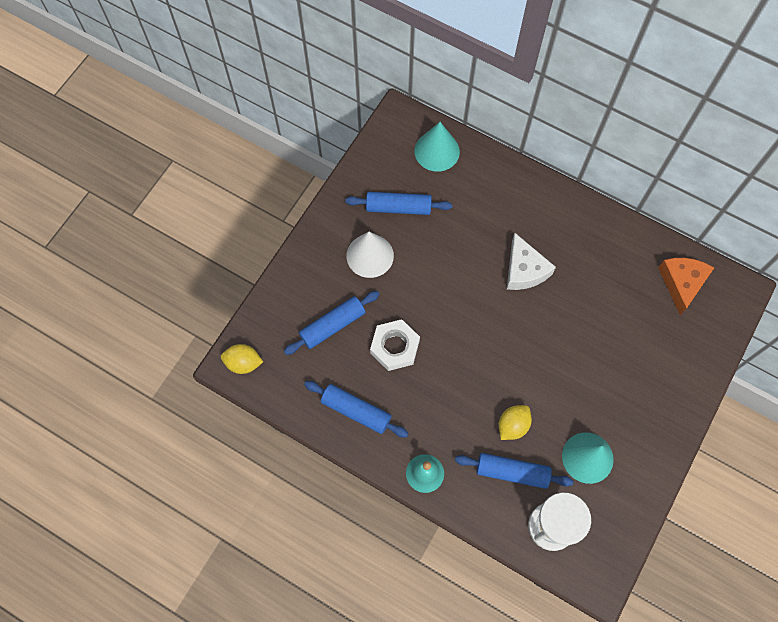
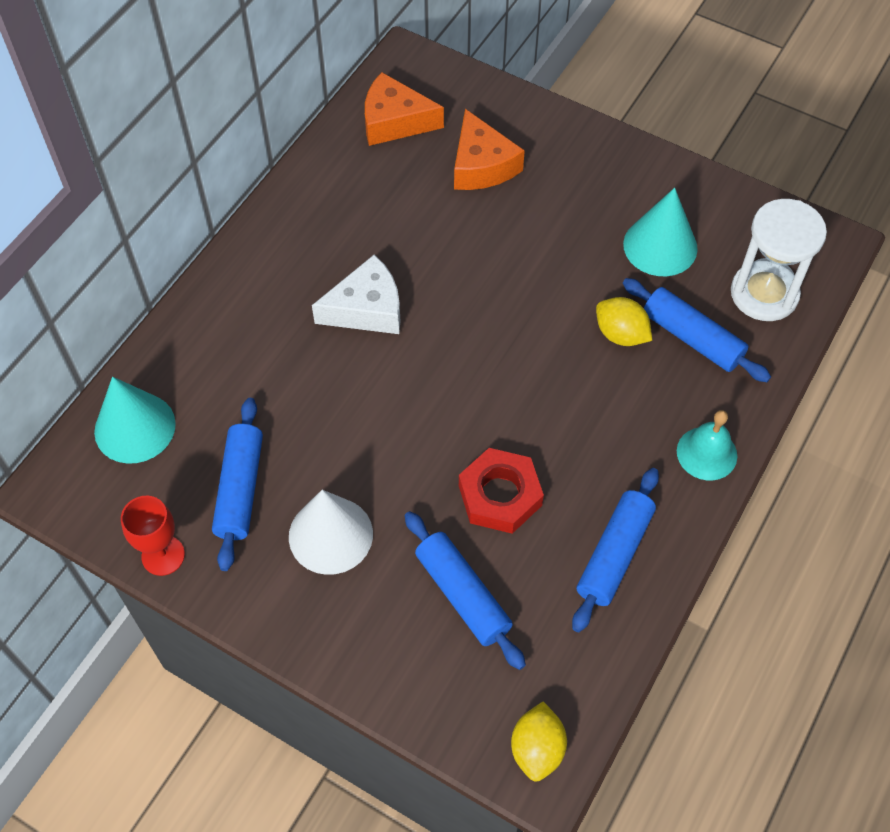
camera: 90 degrees left, 10 degrees down
white nut [370,319,420,371] -> red nut [459,448,544,534]
blue rolling pin [455,453,573,489] -> blue rolling pin turned 60 degrees counterclockwise [623,278,771,382]
none -> red goblet [121,496,185,576]
none -> orange cheese [454,109,525,190]

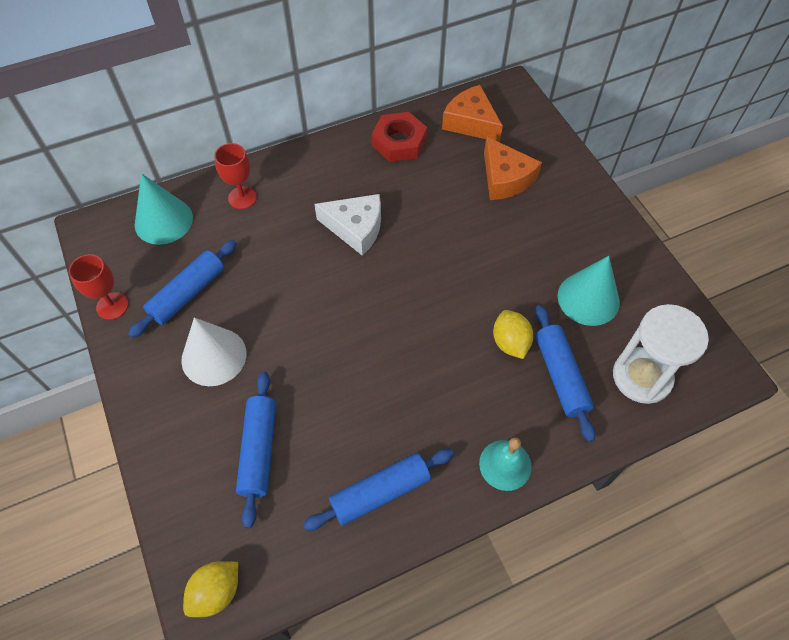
camera: 35 degrees right, 0 degrees up
orange cheese [454,109,525,190] -> orange cheese turned 45 degrees counterclockwise [484,136,542,200]
red nut [459,448,544,534] -> red nut moved to [371,112,427,162]
none -> red goblet [214,143,257,209]

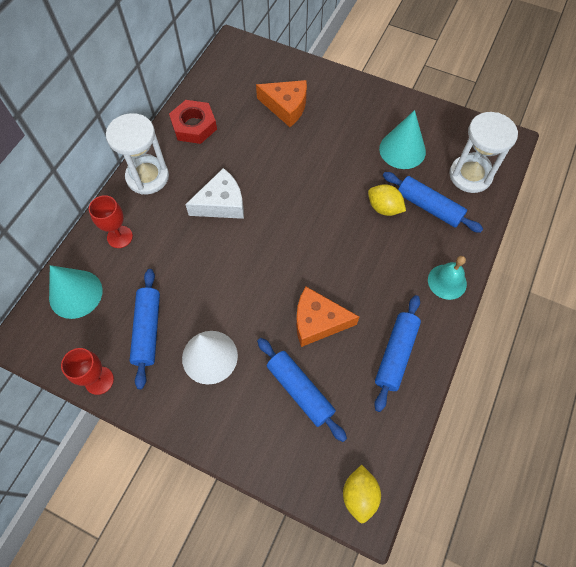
camera: 40 degrees left, 5 degrees up
orange cheese [442,85,503,142] -> orange cheese moved to [296,287,359,347]
none -> white hourglass [106,113,169,194]

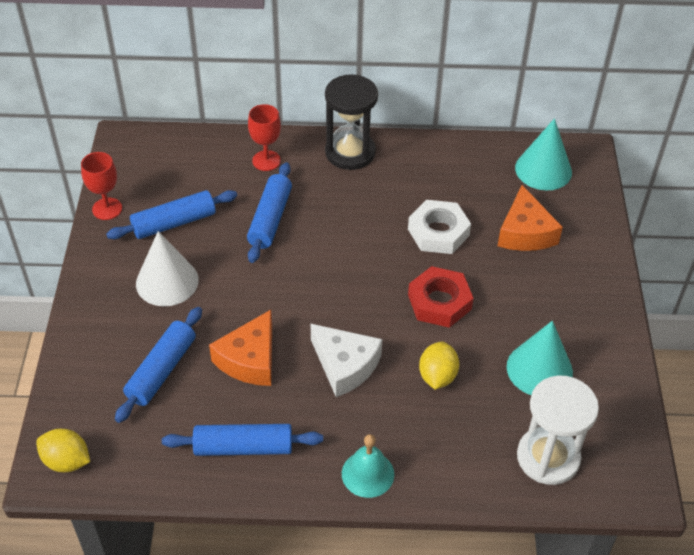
camera: 65 degrees right, 15 degrees down
turquoise cone [49,265,102,319] -> turquoise cone moved to [515,118,572,190]
white hourglass [106,113,169,194] -> black hourglass [325,74,378,170]
red nut [169,100,217,144] -> red nut moved to [408,266,474,328]
white cheese [185,168,244,219] -> white cheese moved to [311,324,382,397]
orange cheese [296,287,359,347] -> orange cheese turned 135 degrees counterclockwise [209,310,272,386]
yellow lemon [343,465,381,523] -> yellow lemon turned 45 degrees clockwise [36,429,90,472]
blue rolling pin [383,172,483,233] -> blue rolling pin moved to [247,162,292,263]
none -> white nut [408,200,471,254]

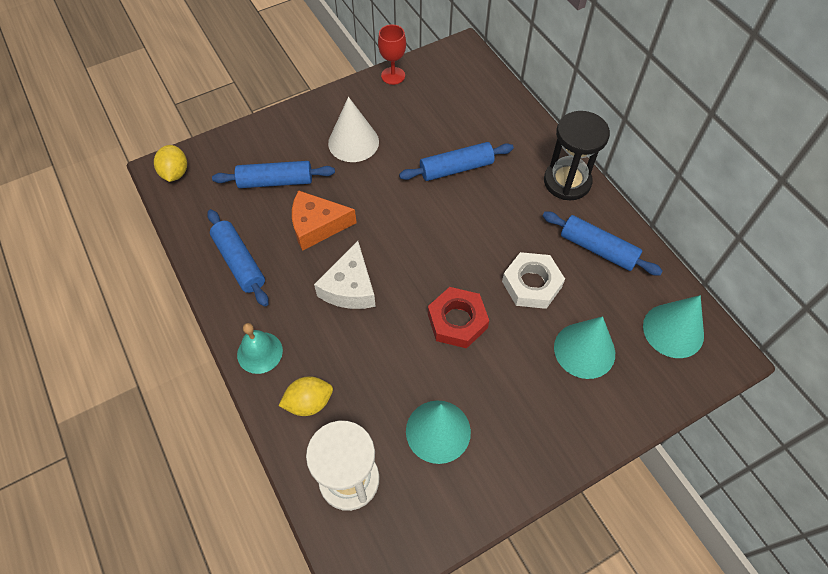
camera: 60 degrees right, 10 degrees up
blue rolling pin [106,190,237,239] -> blue rolling pin moved to [542,211,663,276]
red goblet [248,104,281,171] -> none
yellow lemon [419,341,459,390] -> yellow lemon moved to [279,376,333,416]
orange cheese [497,185,563,251] -> turquoise cone [554,316,615,379]

